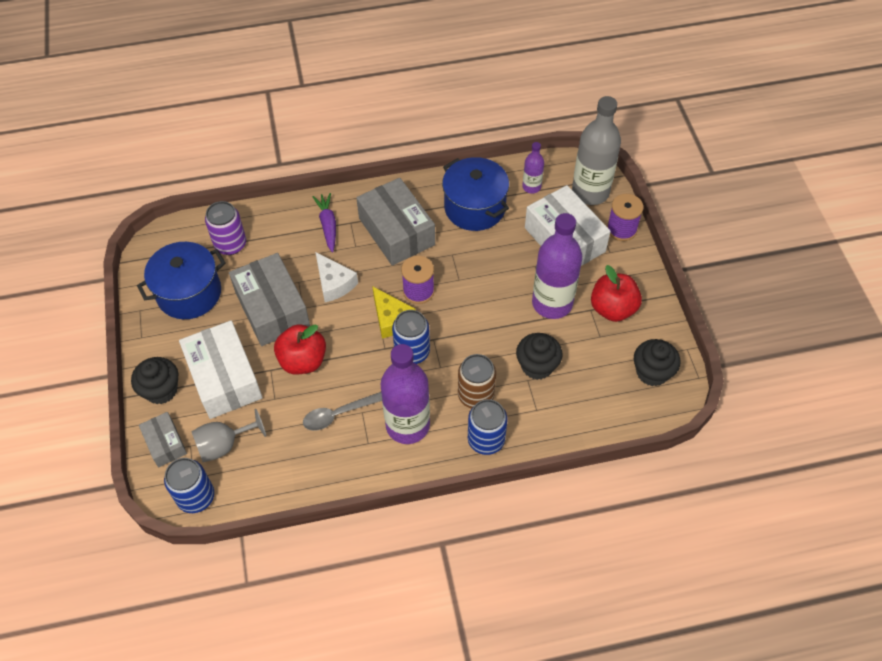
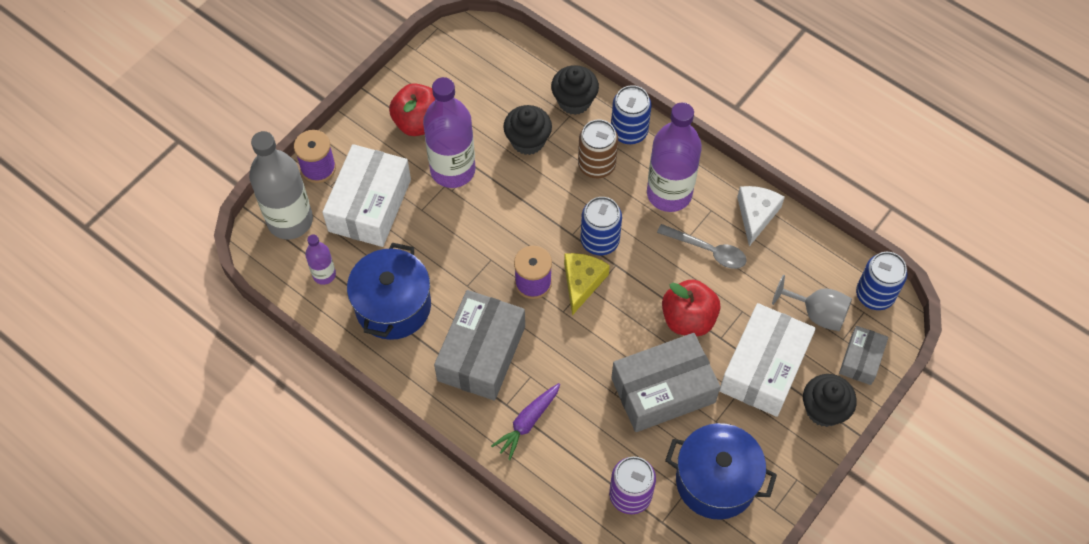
camera: 130 degrees left, 5 degrees up
grey box [229,253,310,346] -> grey box turned 45 degrees clockwise [611,333,720,432]
white cheese [315,252,358,302] -> white cheese moved to [737,186,785,246]
black cupcake [634,339,681,386] -> black cupcake moved to [551,65,599,115]

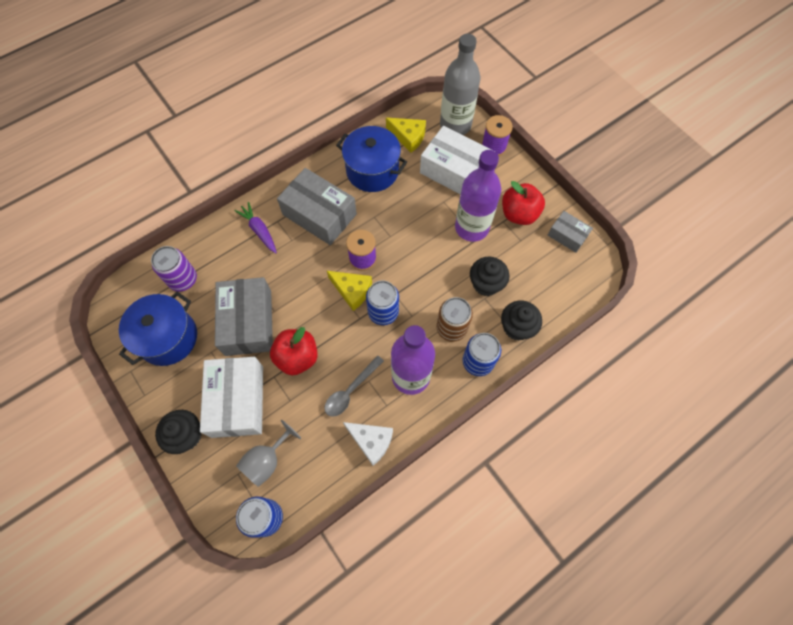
camera: 105 degrees right, 5 degrees up
purple bottle [305,234,336,285] -> yellow cheese [386,118,426,153]
white box [719,303,816,417] -> white box turned 45 degrees clockwise [200,357,263,438]
grey box [839,326,888,385] -> grey box moved to [548,211,593,253]

